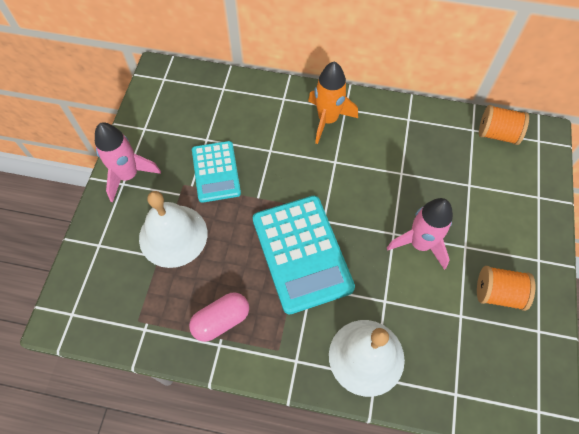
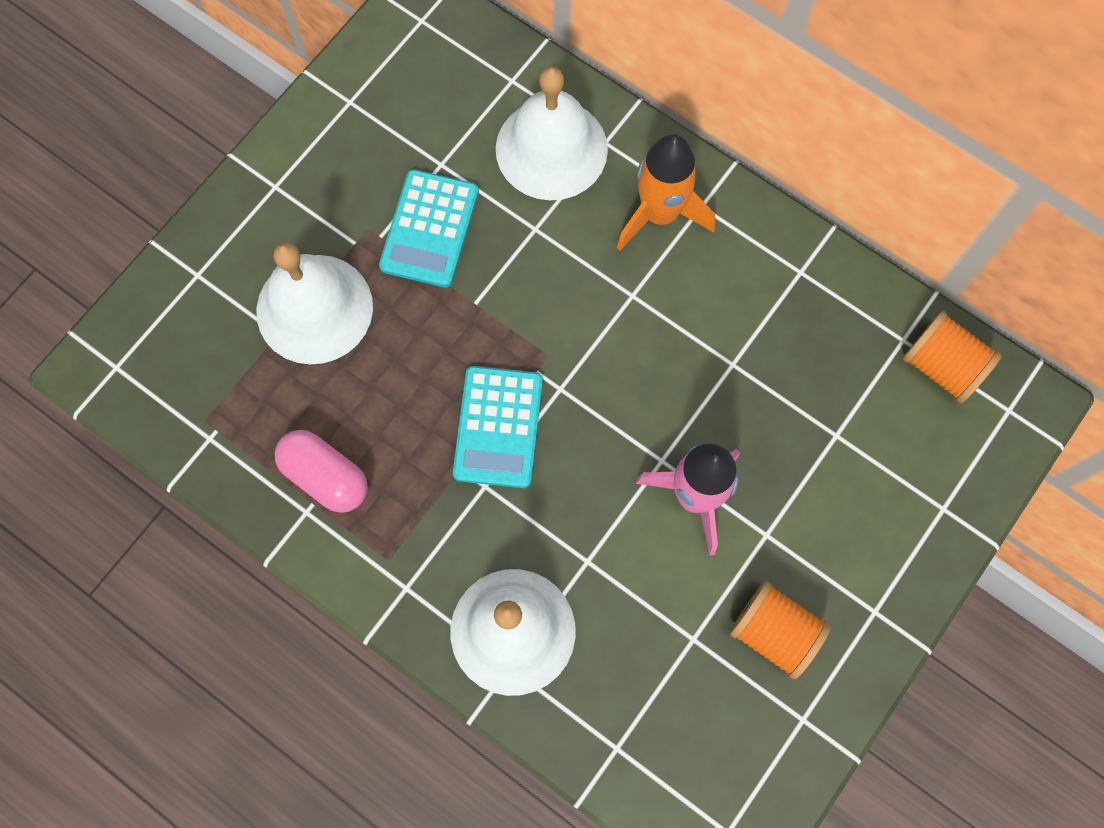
camera: 25 degrees right, 10 degrees up
pink rocket [95,123,161,202] -> none
pink capsule [189,293,249,342] -> pink capsule turned 45 degrees clockwise [275,430,368,513]
turquoise calculator [253,196,355,314] -> turquoise calculator [453,366,543,488], size x0.62
none -> white bell [496,67,608,200]

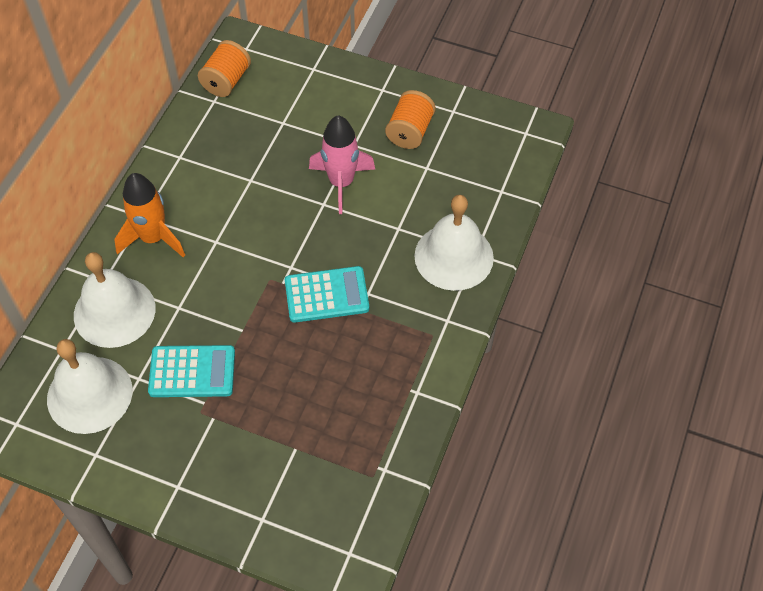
camera: 105 degrees left, 15 degrees down
white bell [256,242,373,364] -> white bell moved to [47,339,133,434]
pink capsule [275,430,368,513] -> none

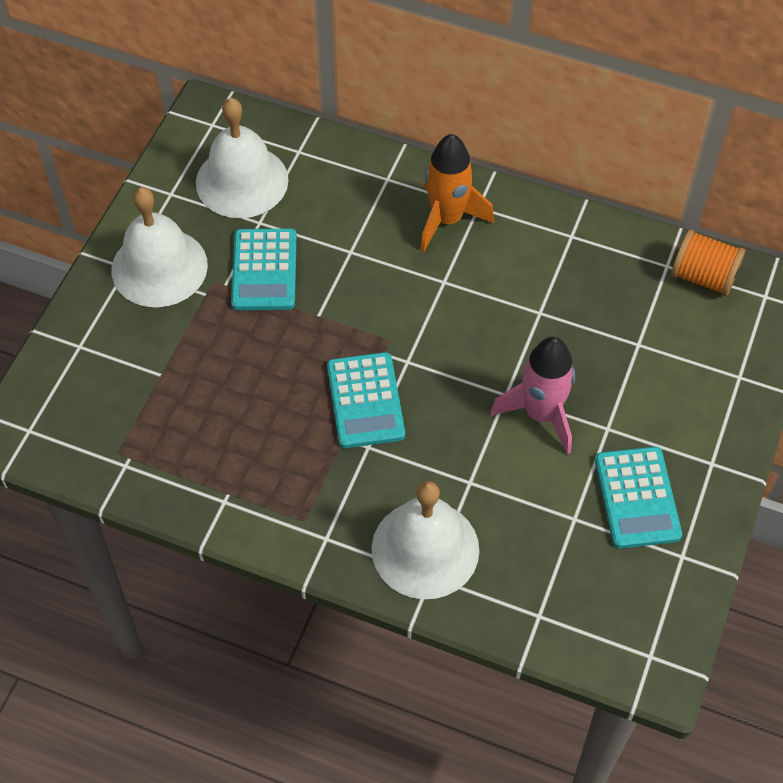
camera: 90 degrees right, 0 degrees up
white bell [74,252,156,348] -> white bell moved to [111,187,208,307]
orange spool [385,90,436,149] -> turquoise calculator [595,447,682,549]

